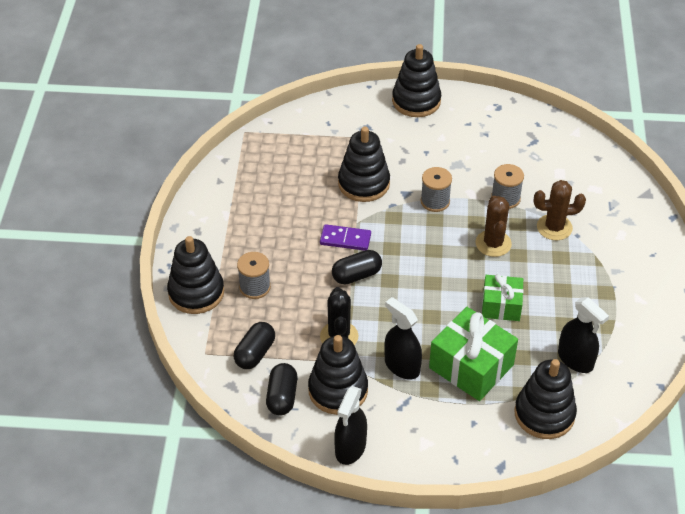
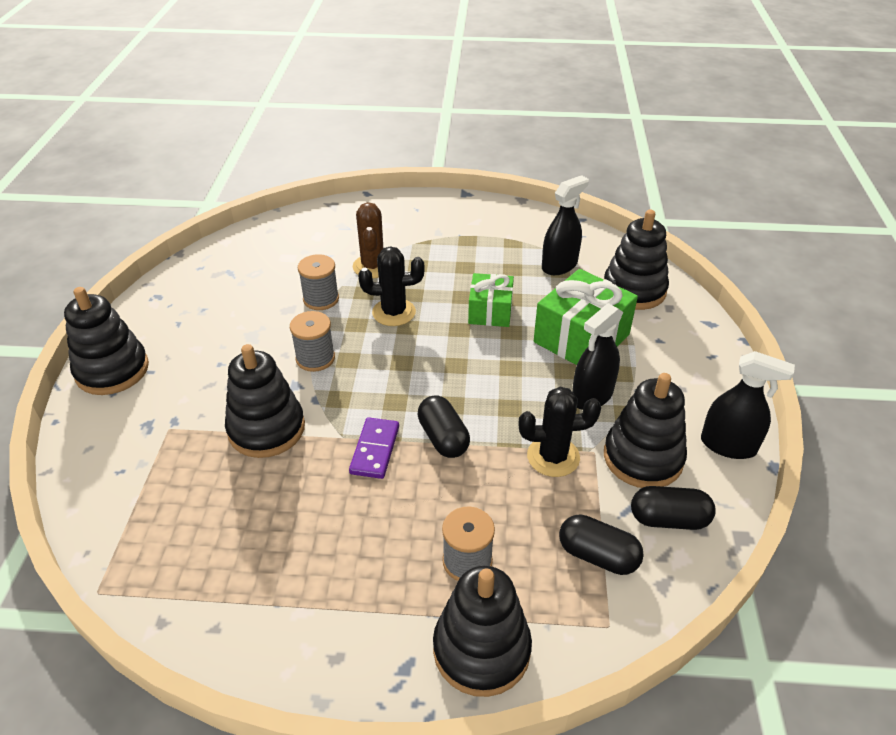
camera: 90 degrees left, 5 degrees down
brown cactus [476,196,512,257] -> black cactus [358,246,424,326]

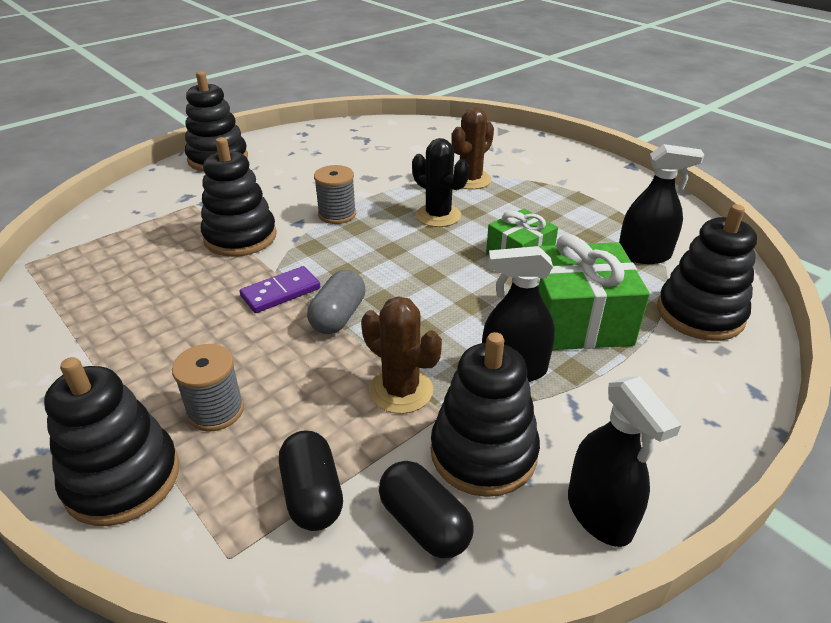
camera: 45 degrees right, 5 degrees down
grey spool [298,254,339,310] -> none
black capsule [418,395,470,458] -> grey capsule [307,270,366,334]
black cactus [518,387,601,477] -> brown cactus [361,296,442,414]

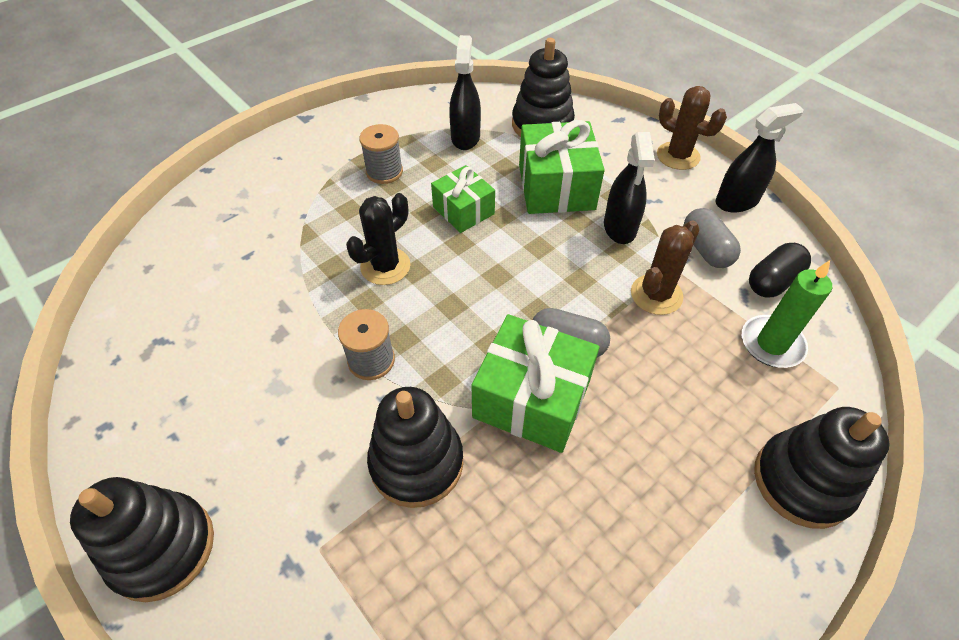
camera: 90 degrees left, 15 degrees up
grey spool [172,344,244,432] -> grey spool moved to [359,124,403,184]
purple domino [240,266,320,313] -> green gift [471,314,600,453]
black capsule [279,430,343,531] -> green candle [742,260,832,368]
black stacking toy [431,332,540,497] -> grey capsule [684,208,741,268]
brown cactus [451,107,494,190] -> brown cactus moved to [657,86,727,170]

